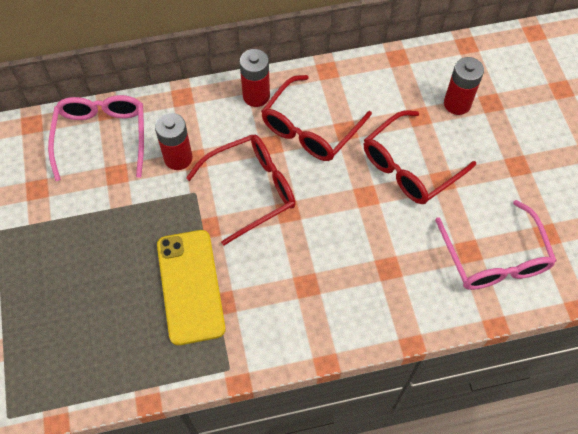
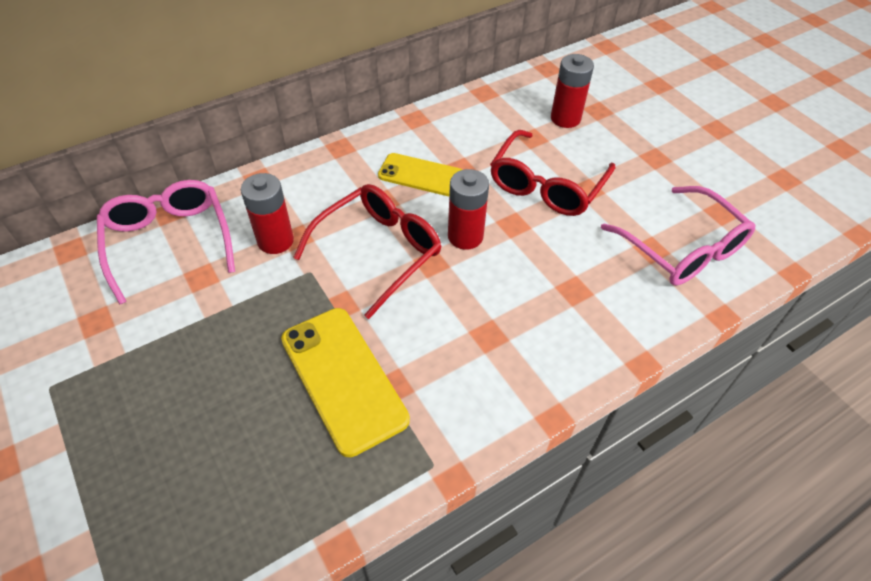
camera: 20 degrees left, 10 degrees down
red battery [240,49,270,107] -> red battery moved to [448,169,489,250]
red glasses [261,75,372,161] -> yellow phone [378,153,462,197]

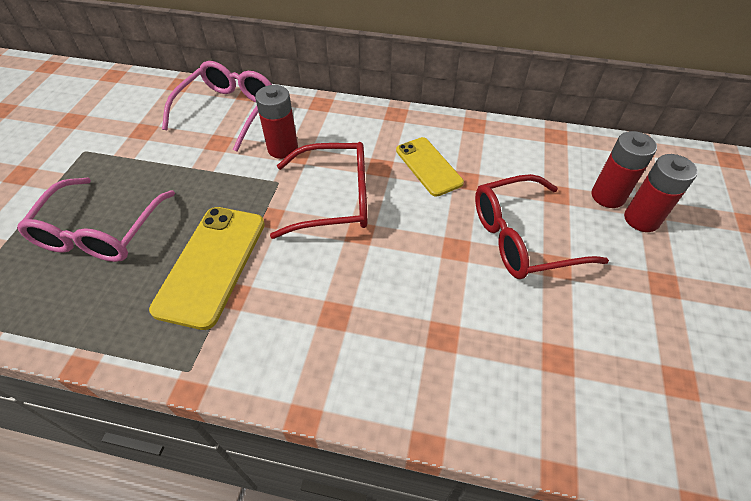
camera: 45 degrees right, 0 degrees up
red battery [448,169,489,250] -> red battery moved to [624,154,698,232]
pink glasses [601,186,755,285] -> pink glasses moved to [17,178,175,262]

